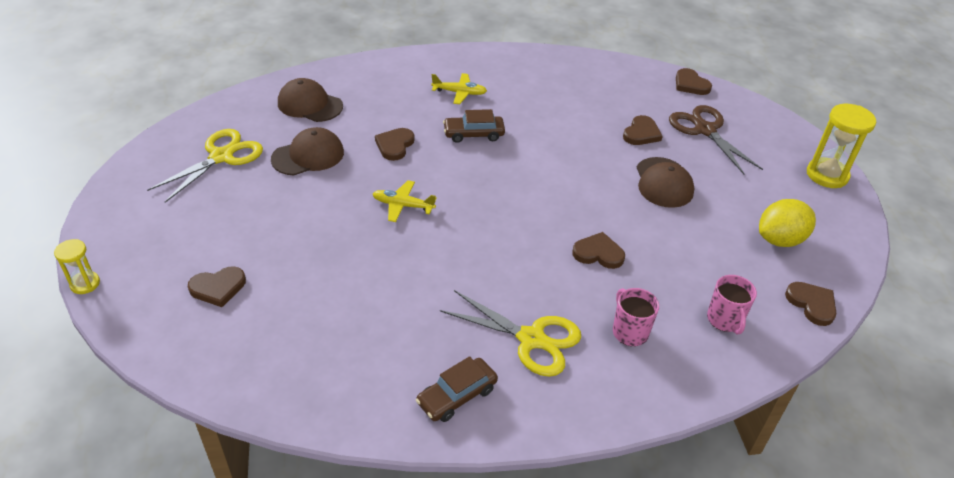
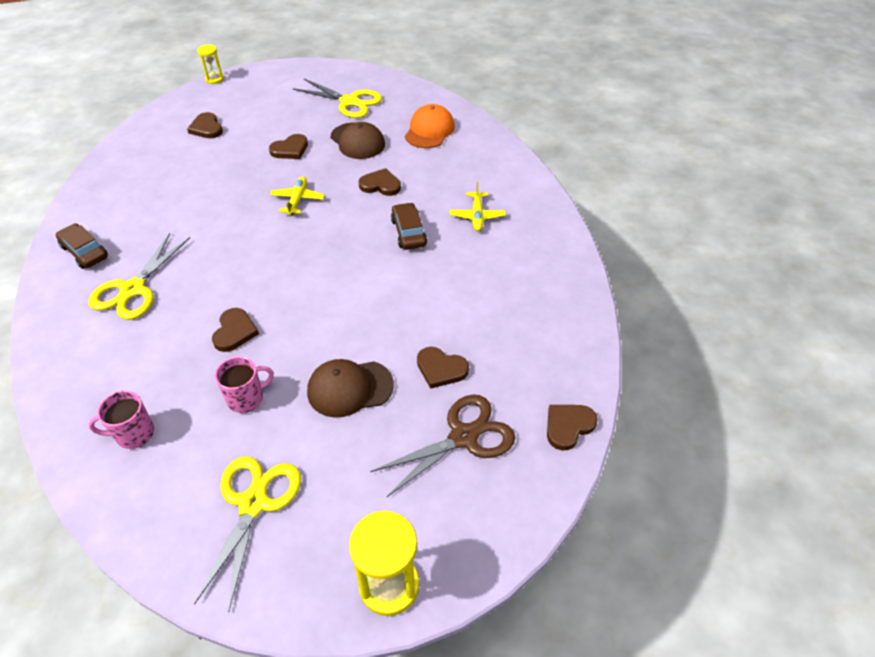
camera: 85 degrees right, 5 degrees up
brown cap [278,78,343,122] -> orange cap [405,104,455,148]
pink mug [613,288,659,346] -> pink mug moved to [215,356,274,413]
yellow lemon [759,199,816,247] -> yellow scissors [194,456,301,612]
brown heart [785,282,836,326] -> brown heart moved to [269,134,308,159]

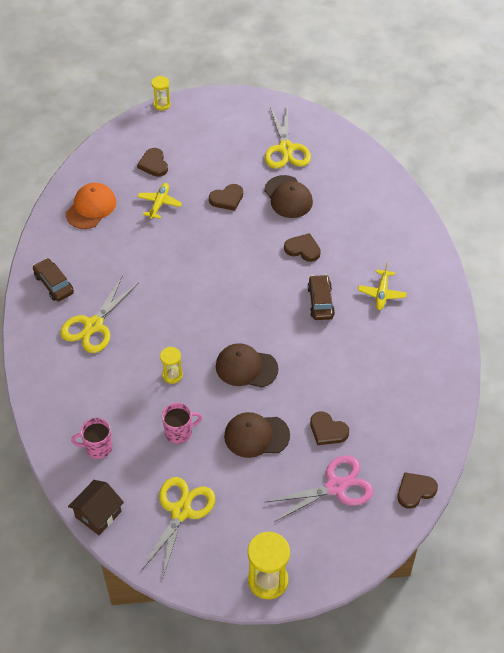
camera: 10 degrees right, 5 degrees up
brown heart [212,308,259,352] -> yellow hourglass [160,347,183,384]
yellow plane [270,176,325,215] -> yellow plane moved to [137,183,182,219]
yellow scissors [293,79,382,118] -> yellow scissors turned 45 degrees clockwise [265,105,311,169]
brown scissors [371,395,515,497] -> pink scissors [266,455,374,522]
orange cap [405,104,455,148] -> orange cap moved to [66,183,116,229]
none -> brown house [68,480,124,535]
none -> brown cap [216,343,278,388]

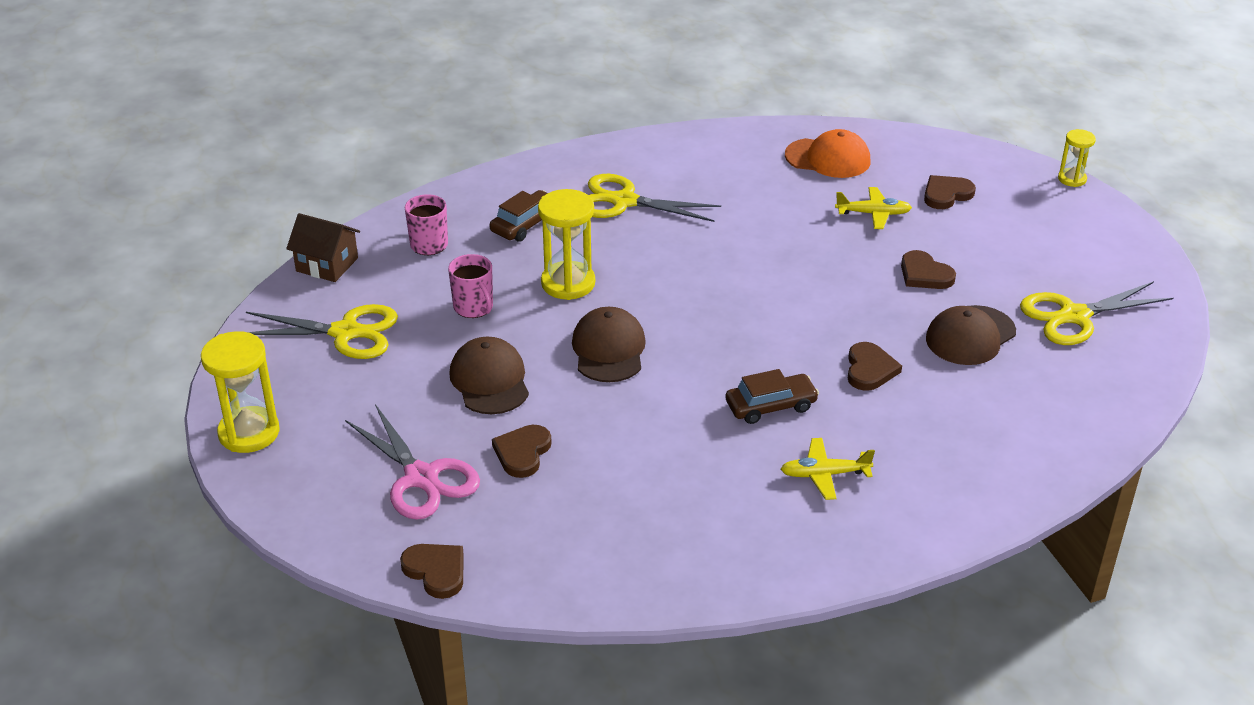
camera: 75 degrees right, 15 degrees down
brown car [33,258,74,301] -> brown car moved to [490,190,547,242]
yellow hourglass [160,347,183,384] -> yellow hourglass [538,189,595,300], size x1.76

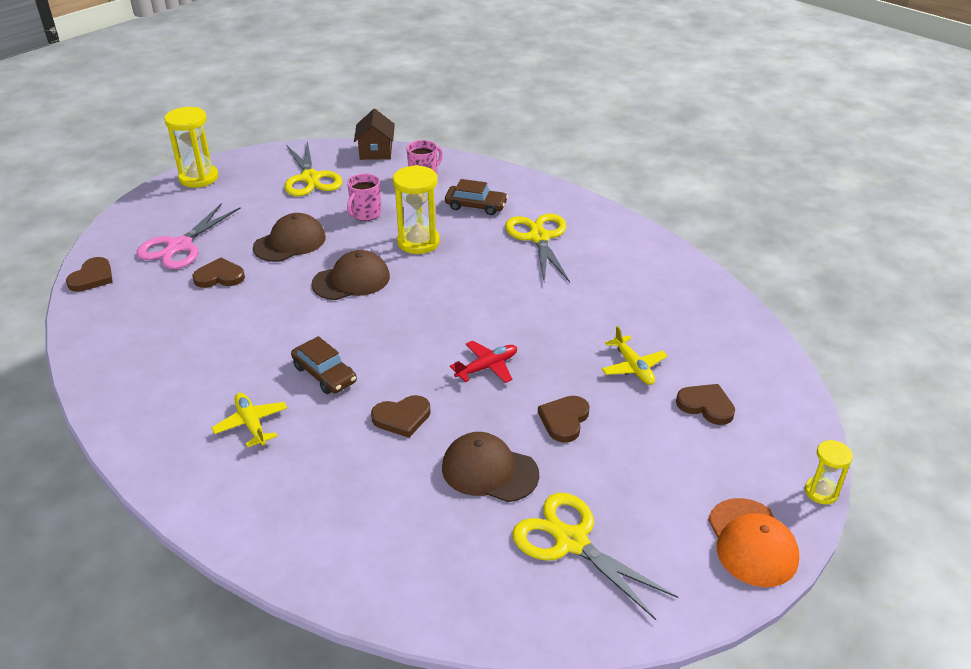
camera: 65 degrees right, 0 degrees up
orange cap [785,129,870,178] -> orange cap moved to [708,498,799,587]
none -> red plane [450,341,517,383]

